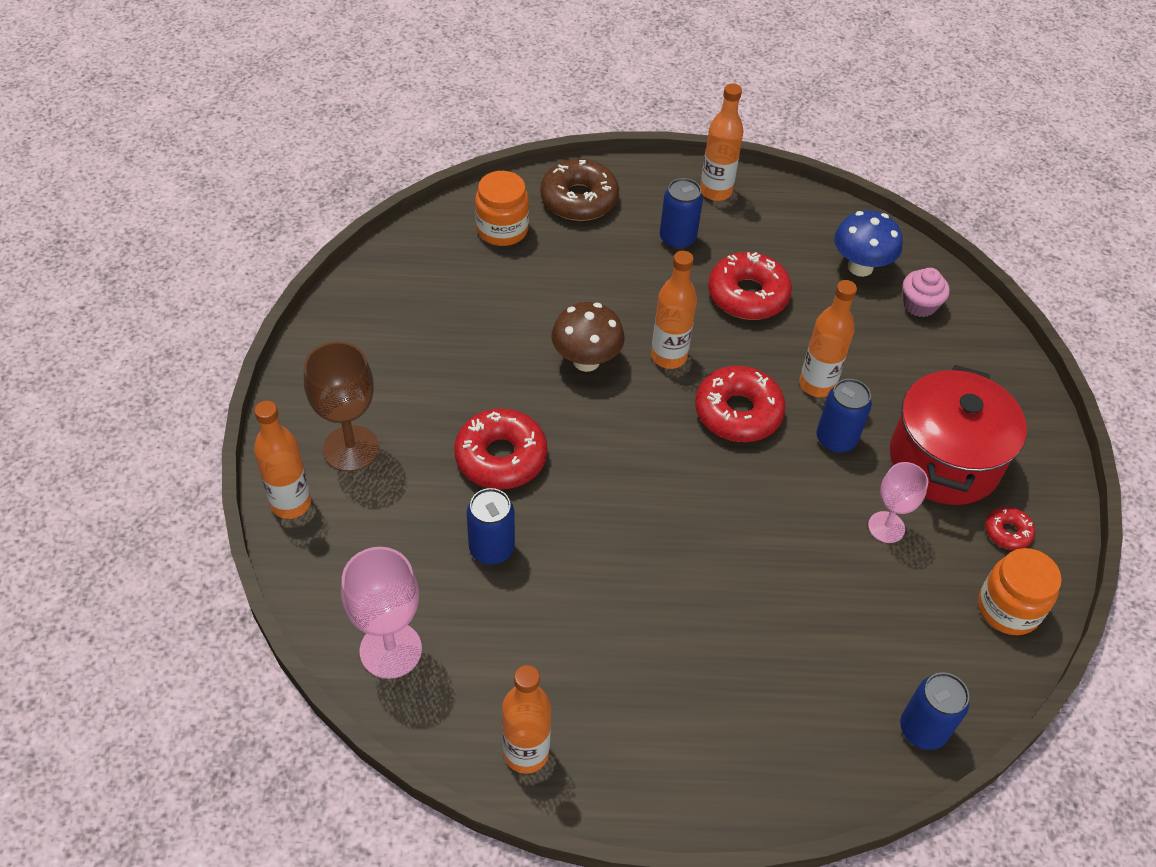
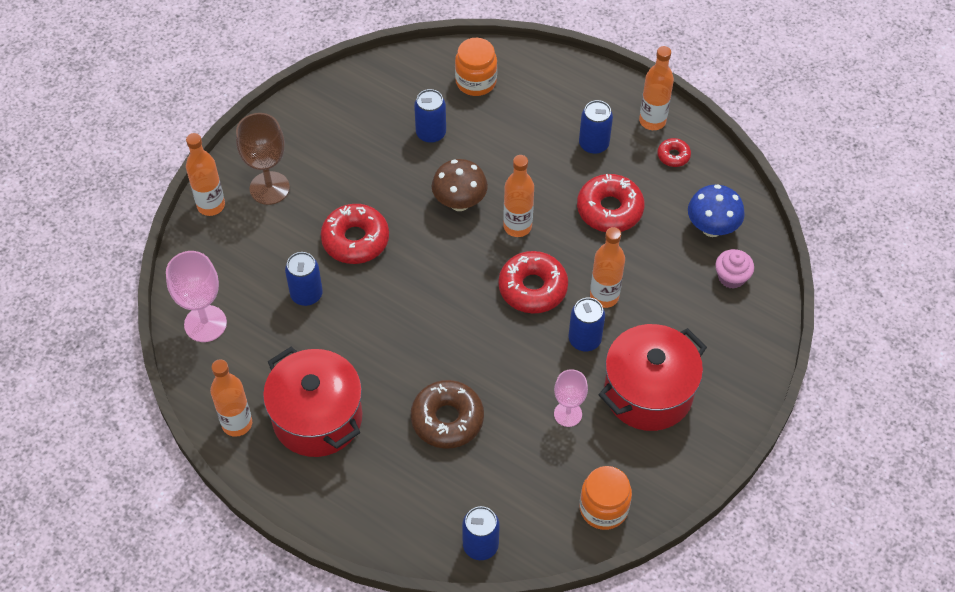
camera: 35 degrees right, 5 degrees up
brown donut [540,159,619,221] -> brown donut moved to [411,380,484,449]
red donut [985,507,1035,550] -> red donut moved to [657,138,691,167]
none -> red pot [263,347,362,457]
none -> blue can [414,89,446,143]

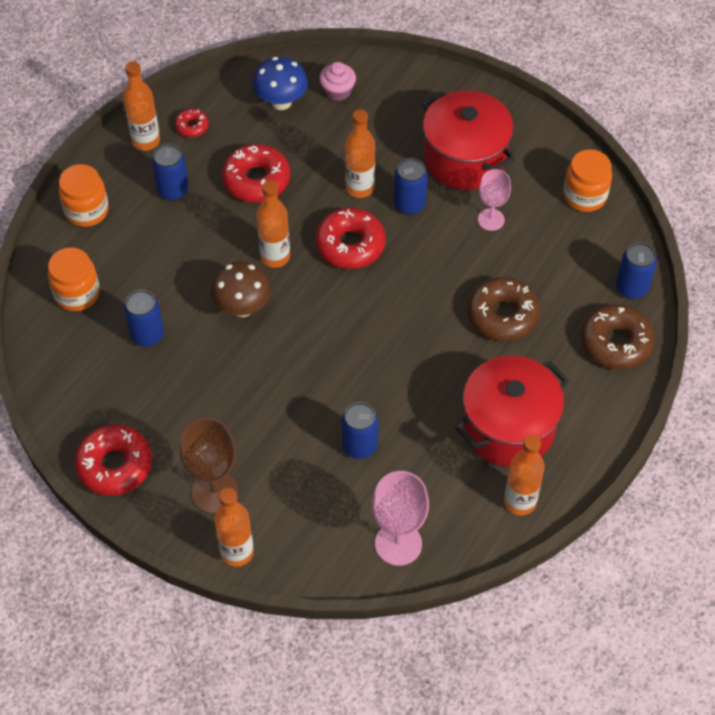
camera: 90 degrees left, 0 degrees up
red donut [321,204,389,264] -> red donut moved to [74,425,152,496]
none -> orange jar [58,164,109,227]
none -> brown donut [581,304,655,370]

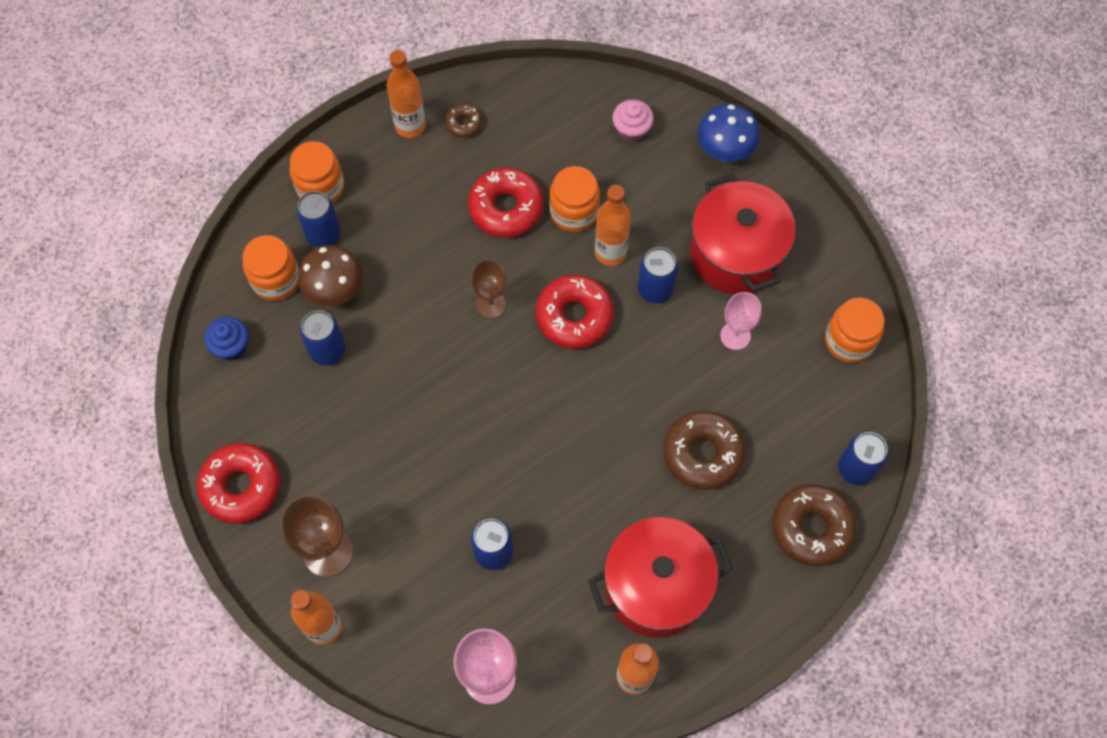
camera: 20 degrees right, 10 degrees up
blue can [152,144,189,201] -> blue can moved to [297,191,341,247]
red donut [175,109,209,137] -> brown donut [445,104,482,138]
brown mushroom [211,262,271,317] -> brown mushroom moved to [298,245,363,307]
blue mushroom [253,57,308,110] -> blue mushroom moved to [697,104,760,162]
orange bottle [257,180,290,268] -> brown goblet [471,259,507,318]
none -> blue cupcake [204,317,248,360]
none -> orange jar [549,166,600,232]

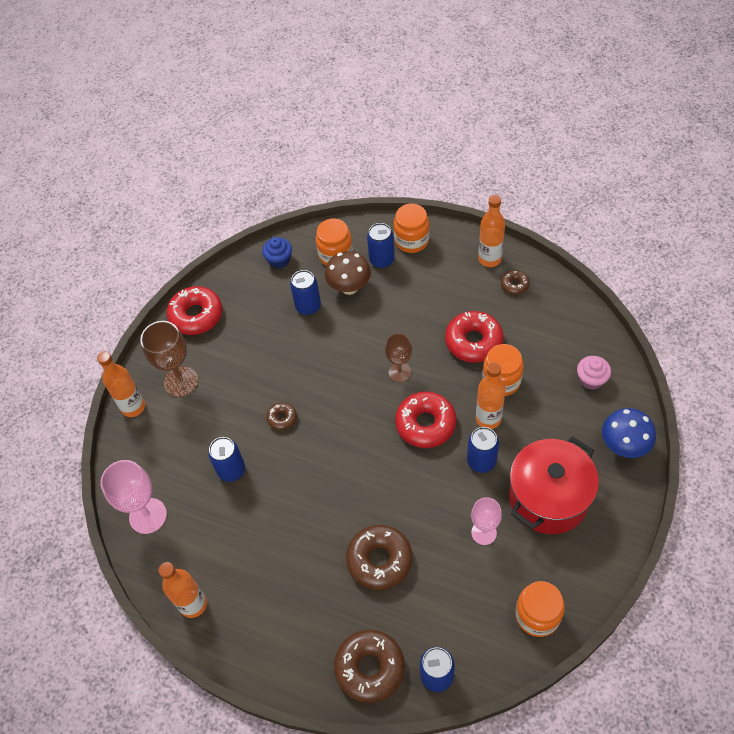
camera: 65 degrees right, 10 degrees down
red pot [588,517,733,637] -> none
none -> brown donut [266,402,297,430]

